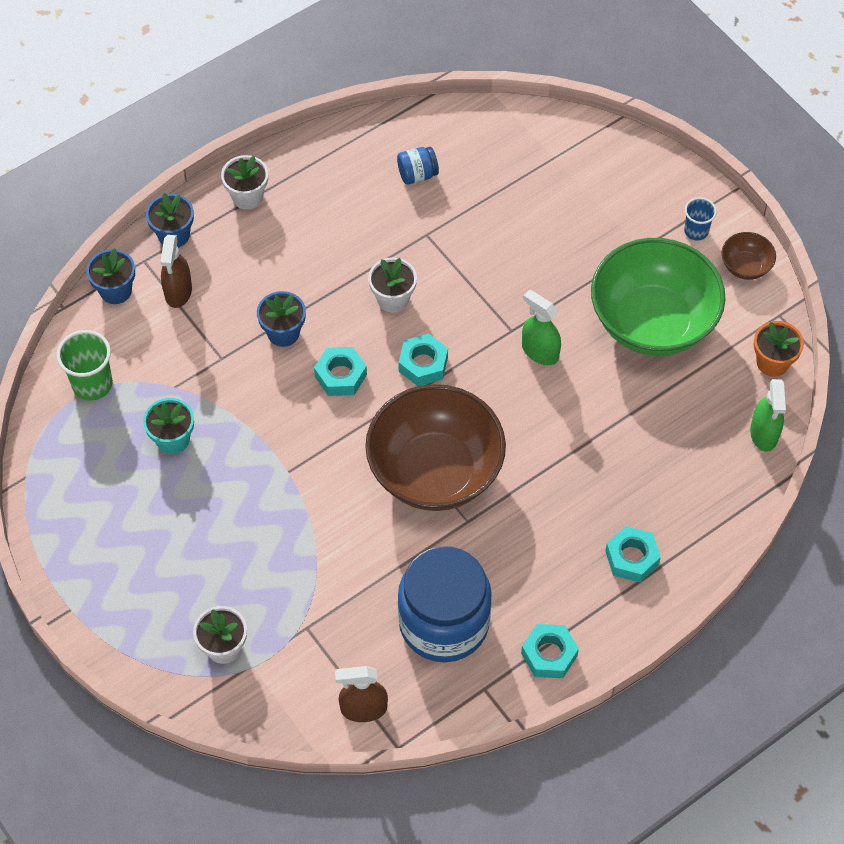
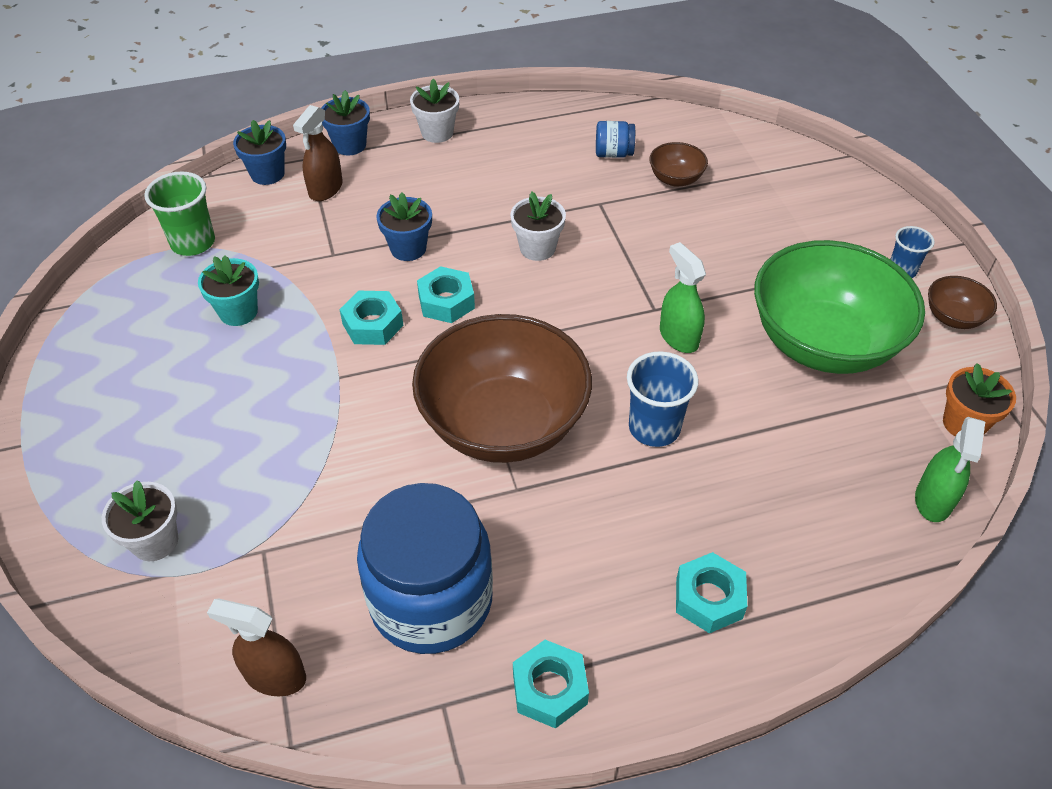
camera: 20 degrees right, 10 degrees down
turquoise nut [398,333,448,386] -> turquoise nut moved to [339,291,404,345]
none -> blue cup [627,351,699,447]
none -> brown bowl [649,142,708,187]

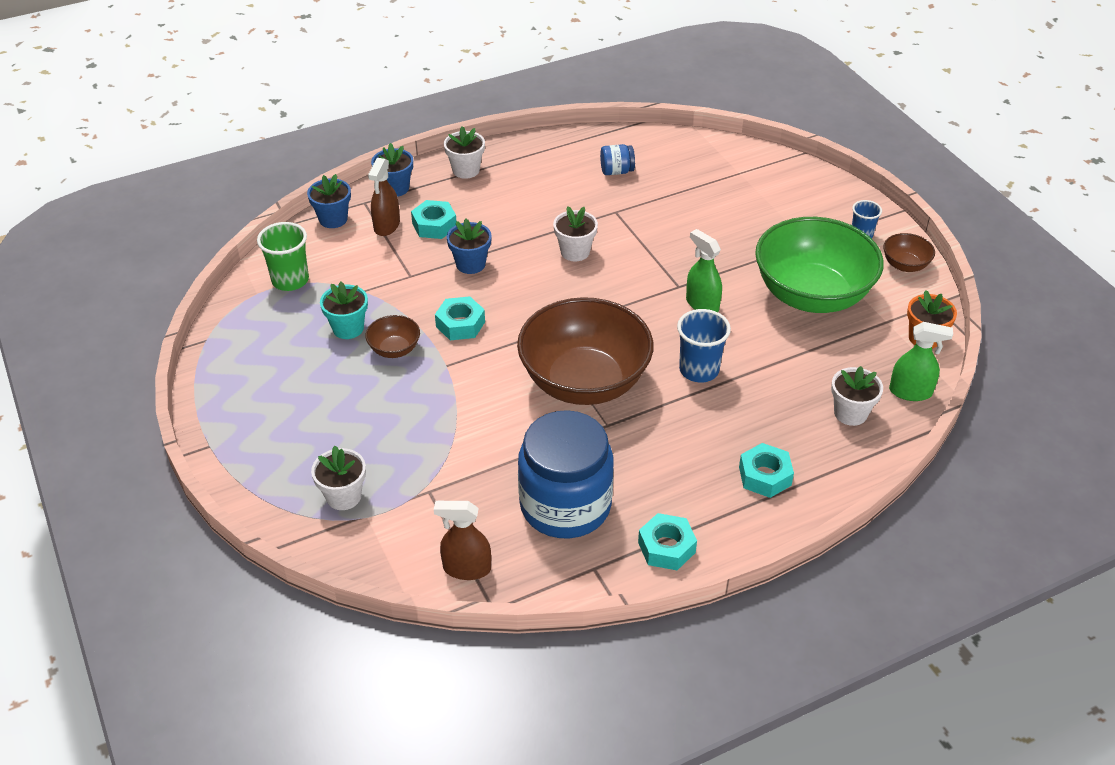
camera: 10 degrees left, 5 degrees down
turquoise nut [417,266,475,323] -> turquoise nut moved to [411,200,456,239]
brown bowl [649,142,708,187] -> brown bowl moved to [365,315,420,358]
green spray bottle [915,417,985,522] -> green spray bottle turned 90 degrees counterclockwise [889,322,953,401]
none -> white flower pot [831,366,883,426]

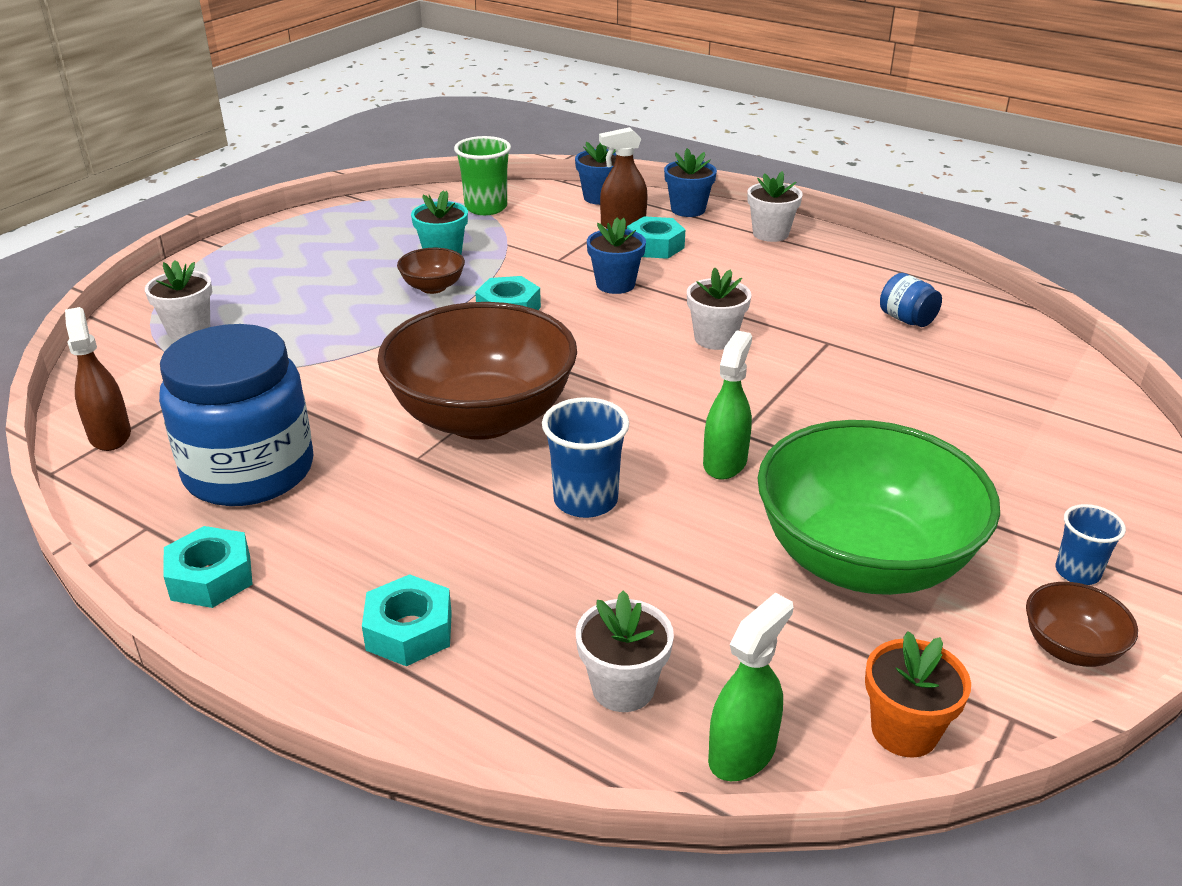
camera: 60 degrees right, 10 degrees down
green spray bottle [889,322,953,401] -> green spray bottle turned 120 degrees counterclockwise [708,593,794,781]

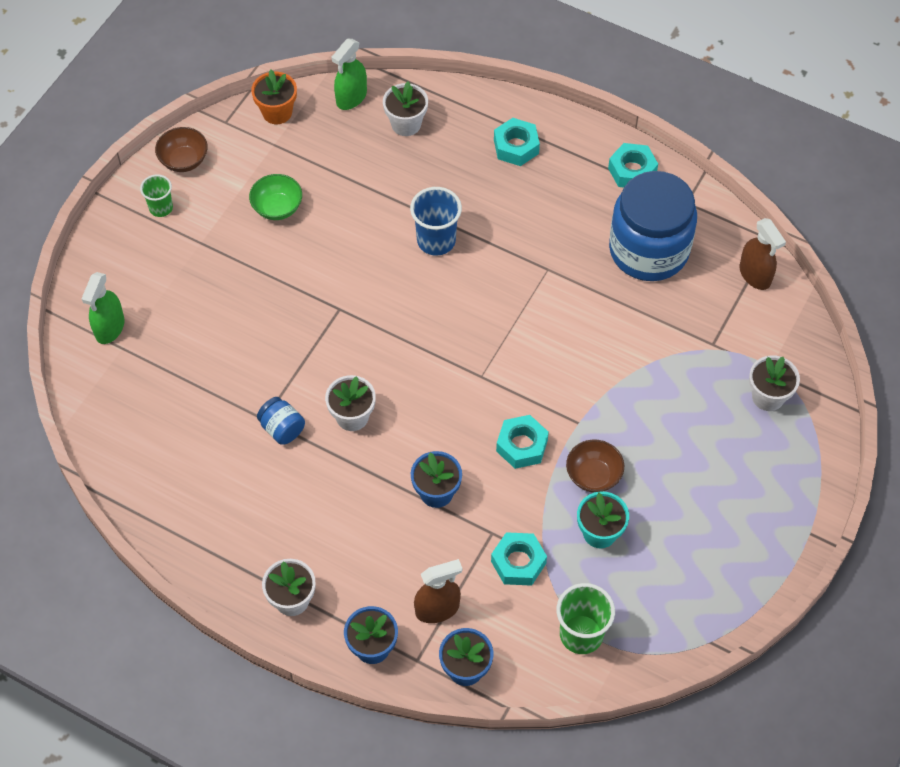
camera: 175 degrees right, 25 degrees up
brown bowl [377,302,577,440] -> none
turquoise nut [627,216,686,259] -> turquoise nut moved to [491,532,547,586]
green spray bottle [703,330,752,480] -> green spray bottle moved to [81,272,124,344]
green bowl [758,420,1000,595] -> green bowl [249,174,302,220], size x0.42
blue jar [880,273,942,327] -> blue jar moved to [257,397,305,445]
blue cup [1056,504,1126,585] -> green cup [140,174,173,217]

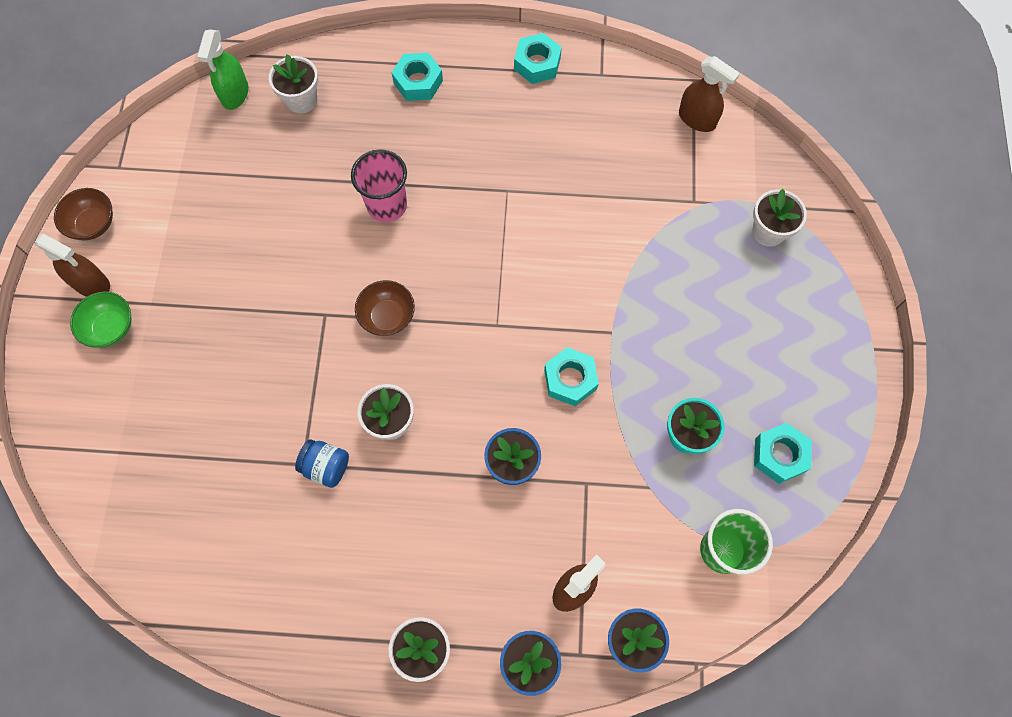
camera: 25 degrees left, 10 degrees up
green spray bottle [81,272,124,344] -> none
green cup [140,174,173,217] -> brown spray bottle [34,234,110,297]
green bowl [249,174,302,220] -> green bowl moved to [70,291,132,348]
orange flower pot [251,70,297,124] -> none
blue cup [410,187,462,256] -> pink cup [351,149,407,222]
turquoise nut [491,532,547,586] -> turquoise nut moved to [754,423,812,484]
brown bowl [566,439,624,493] -> brown bowl moved to [355,280,415,336]
blue jar [609,171,697,281] -> none

